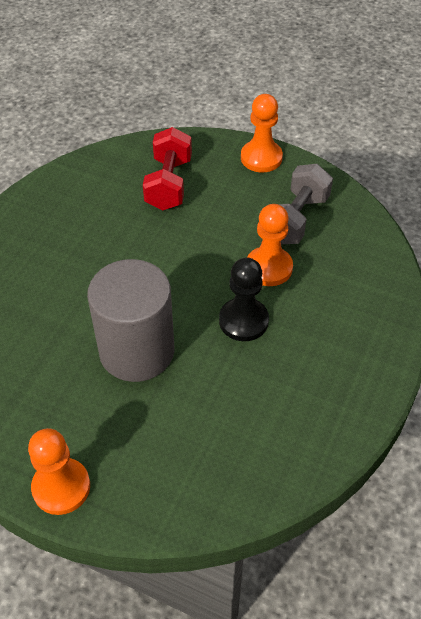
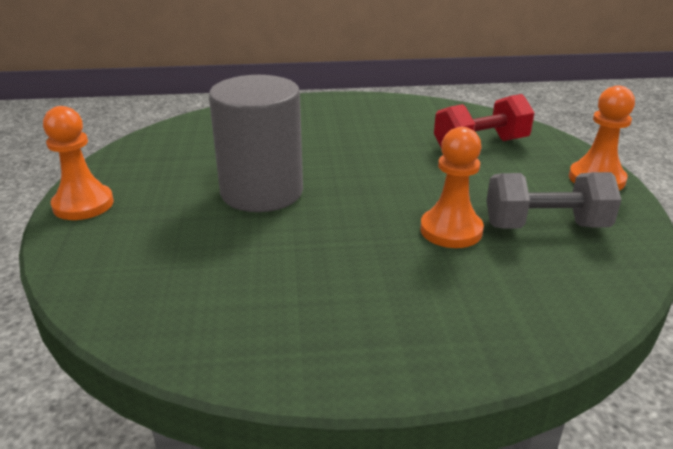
camera: 60 degrees right, 20 degrees down
black pawn [219,257,269,341] -> none

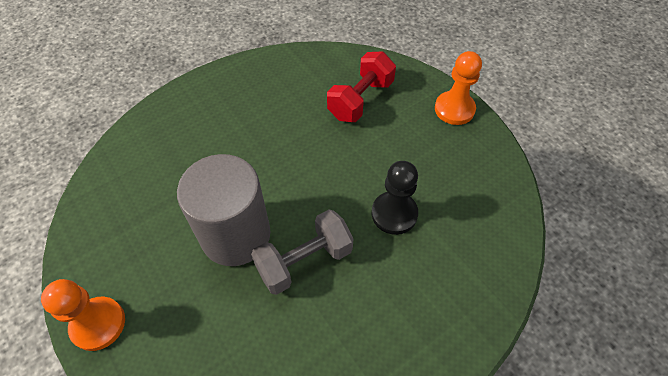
camera: 30 degrees left, 25 degrees up
orange pawn [420,127,484,248] -> black pawn [372,161,418,235]
grey dumbbell [486,172,621,229] -> grey dumbbell moved to [251,210,353,295]

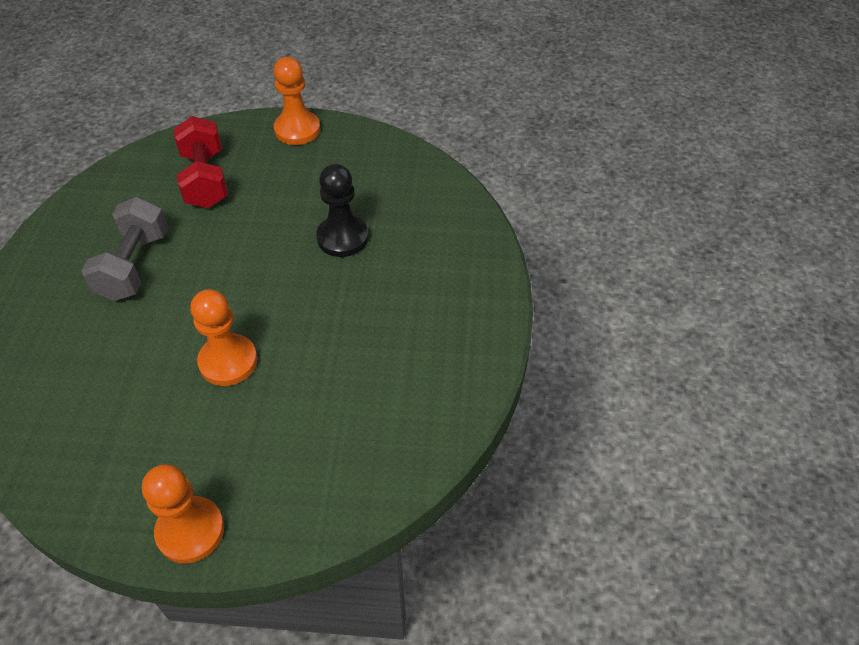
camera: 50 degrees left, 5 degrees down
grey cylinder [177,154,270,266] -> orange pawn [190,289,257,386]
grey dumbbell [251,210,353,295] -> grey dumbbell moved to [81,197,168,301]

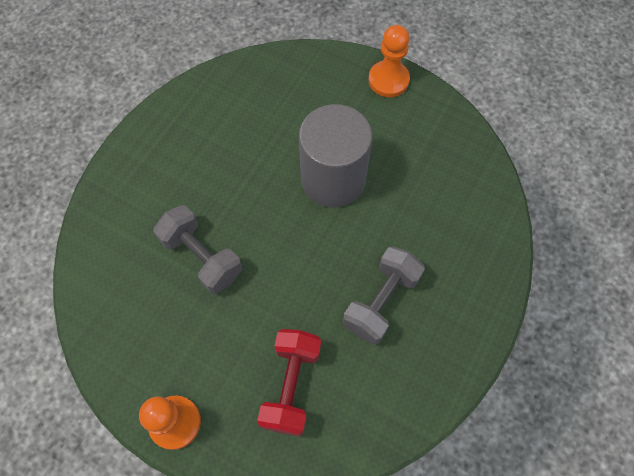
camera: 155 degrees left, 15 degrees up
orange pawn [190,289,257,386] -> grey cylinder [299,104,372,208]
black pawn [316,164,368,257] -> grey dumbbell [153,205,242,294]

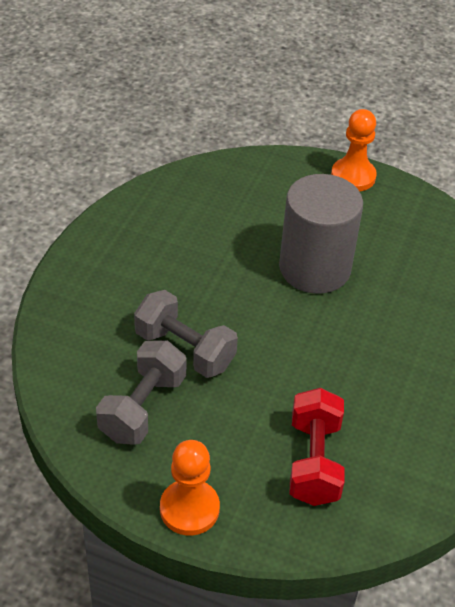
camera: 10 degrees left, 20 degrees down
grey dumbbell [343,246,425,344] -> grey dumbbell moved to [96,340,187,445]

